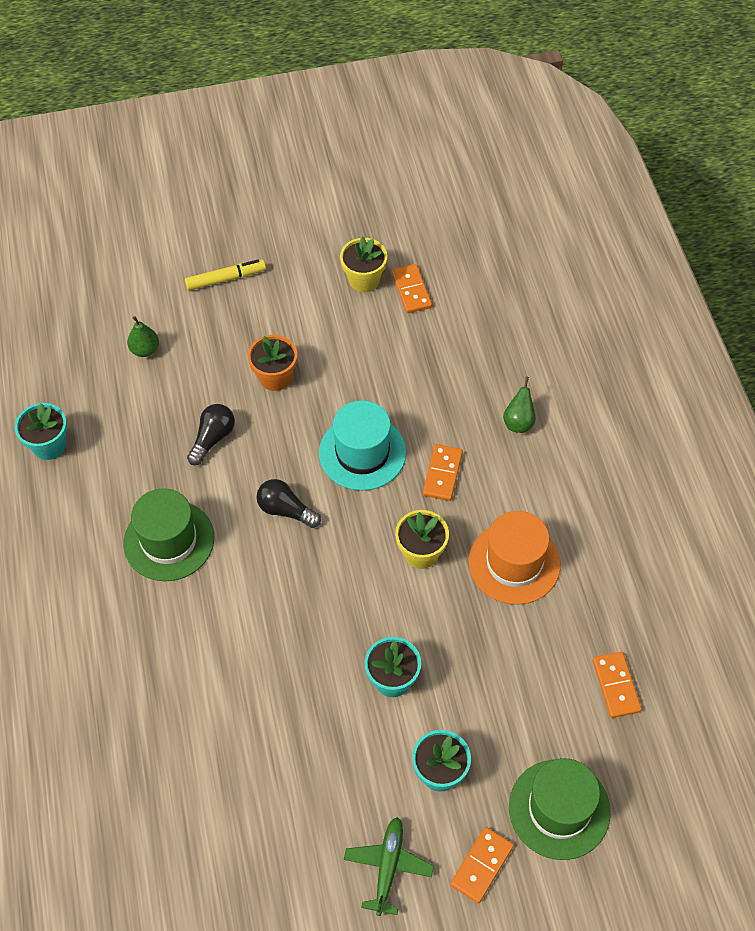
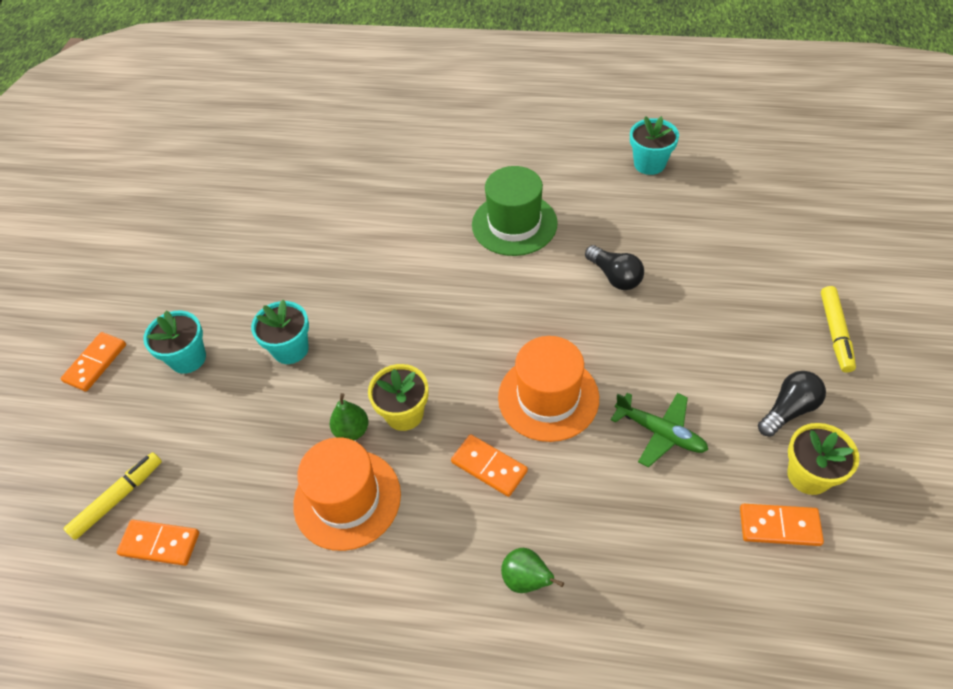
camera: 115 degrees right, 5 degrees down
green pear [127,316,159,357] -> green pear moved to [330,393,369,441]
orange flower pot [248,335,297,391] -> none
black light bulb [256,479,321,528] -> black light bulb moved to [758,371,826,437]
turquoise hat [319,400,406,491] -> orange hat [498,336,599,442]
green plane [344,817,434,916] -> green plane moved to [611,393,708,467]
orange domino [450,827,514,903] -> orange domino turned 60 degrees clockwise [61,332,126,392]
green hat [509,758,611,860] -> none
none -> yellow marker [63,452,162,540]

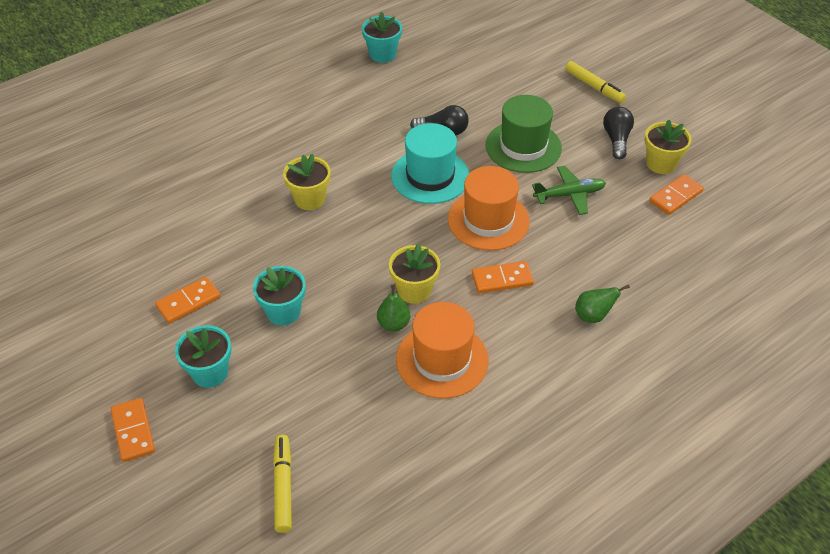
camera: 50 degrees left, 5 degrees down
orange domino [117,520,199,566] -> orange domino moved to [155,277,221,324]
green hat [472,166,558,256] -> green hat moved to [485,95,562,173]
none -> yellow flower pot [283,154,330,210]
none -> turquoise hat [391,123,469,204]

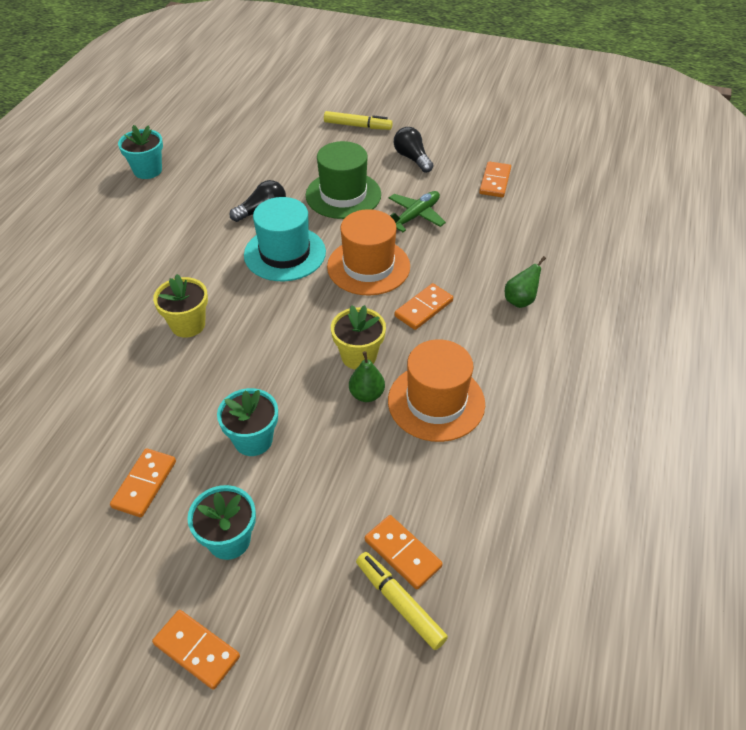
camera: 35 degrees left, 0 degrees up
yellow flower pot [644,120,692,174] -> none
none -> orange domino [365,515,443,590]

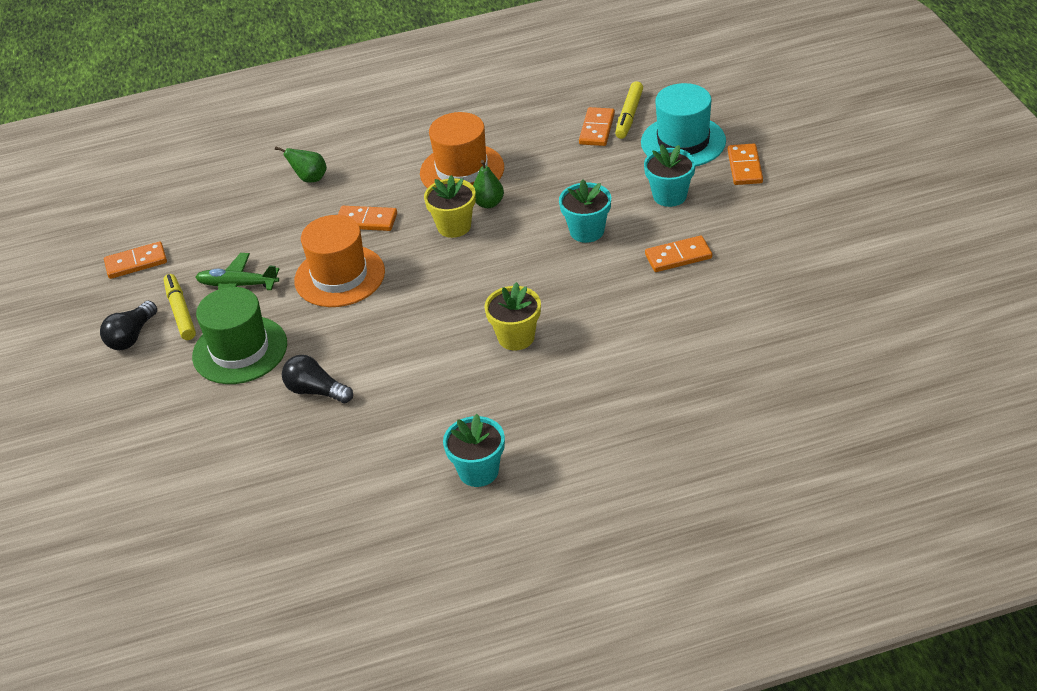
camera: 120 degrees left, 5 degrees down
turquoise flower pot [118,125,163,179] -> turquoise flower pot moved to [443,414,505,487]
turquoise hat [244,197,326,281] -> turquoise hat moved to [641,83,726,166]
yellow marker [324,111,393,130] -> yellow marker moved to [164,274,196,340]

